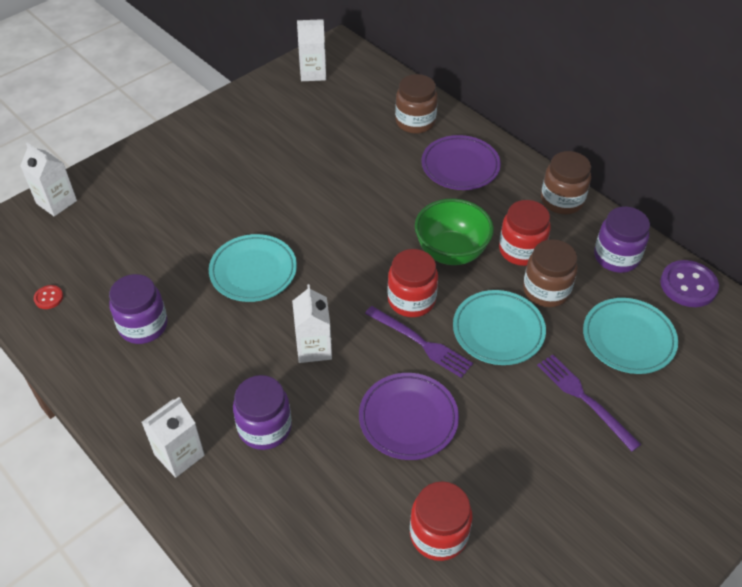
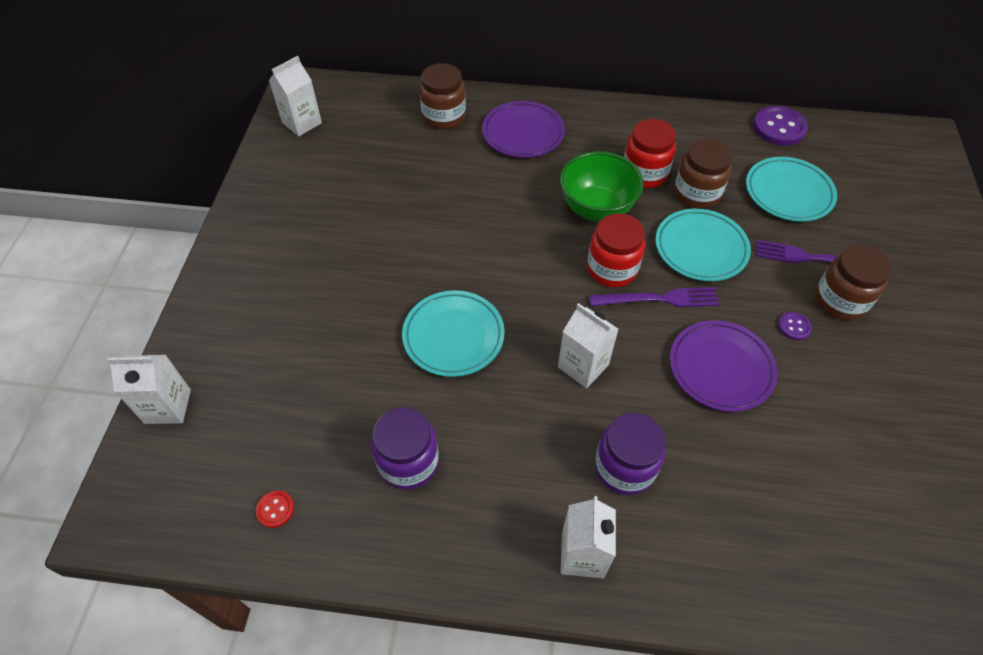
camera: 40 degrees left, 5 degrees up
red jar [410,481,472,561] -> none
brown jar [541,151,591,214] -> brown jar moved to [815,245,892,320]
purple jar [594,207,650,273] -> none
none -> purple button [778,312,812,340]

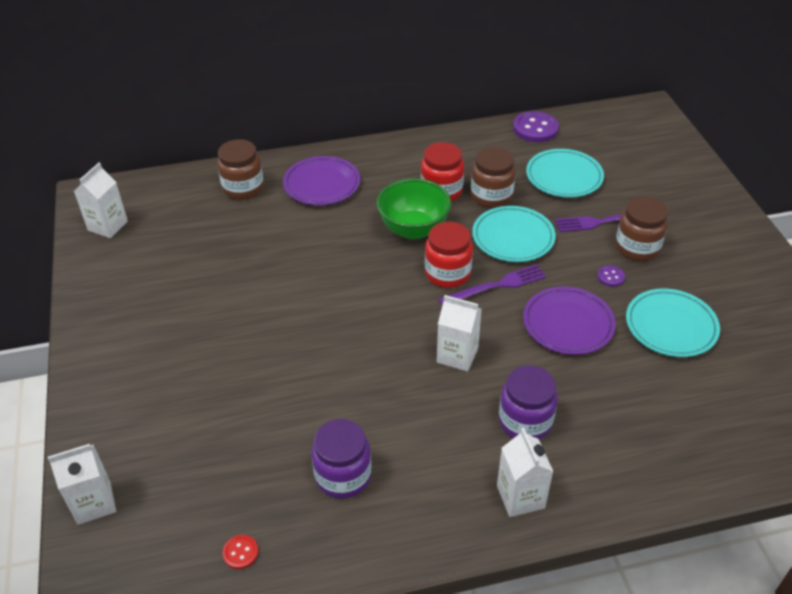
camera: 20 degrees left, 10 degrees down
turquoise plate [402,290,505,377] -> turquoise plate moved to [626,289,720,357]

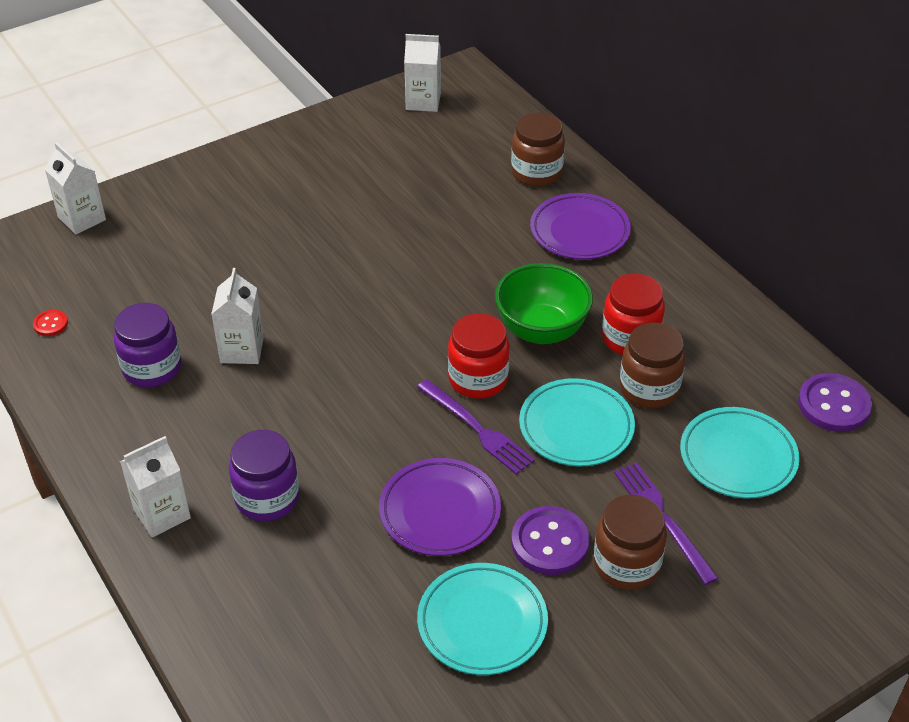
camera: 70 degrees right, 0 degrees up
white carton [437,295,482,372] -> white carton moved to [211,268,264,364]
purple button [597,265,625,287] -> purple button [511,506,590,575], size x2.00

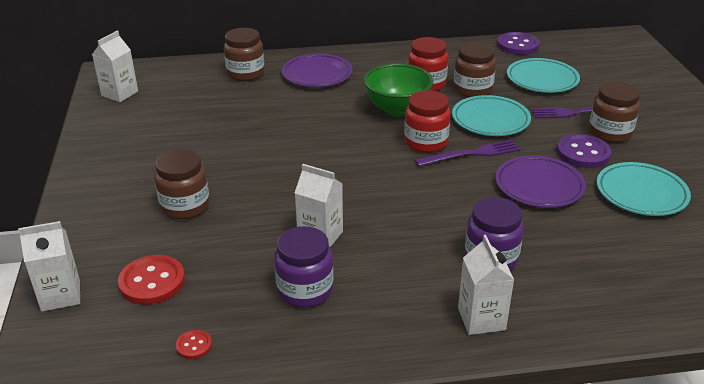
camera: 65 degrees left, 10 degrees down
none -> red button [118,255,185,305]
none -> brown jar [154,149,209,219]

